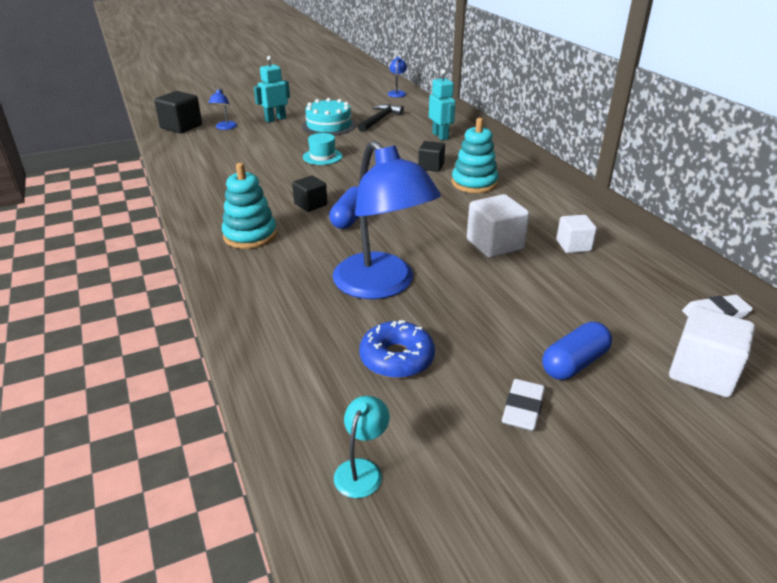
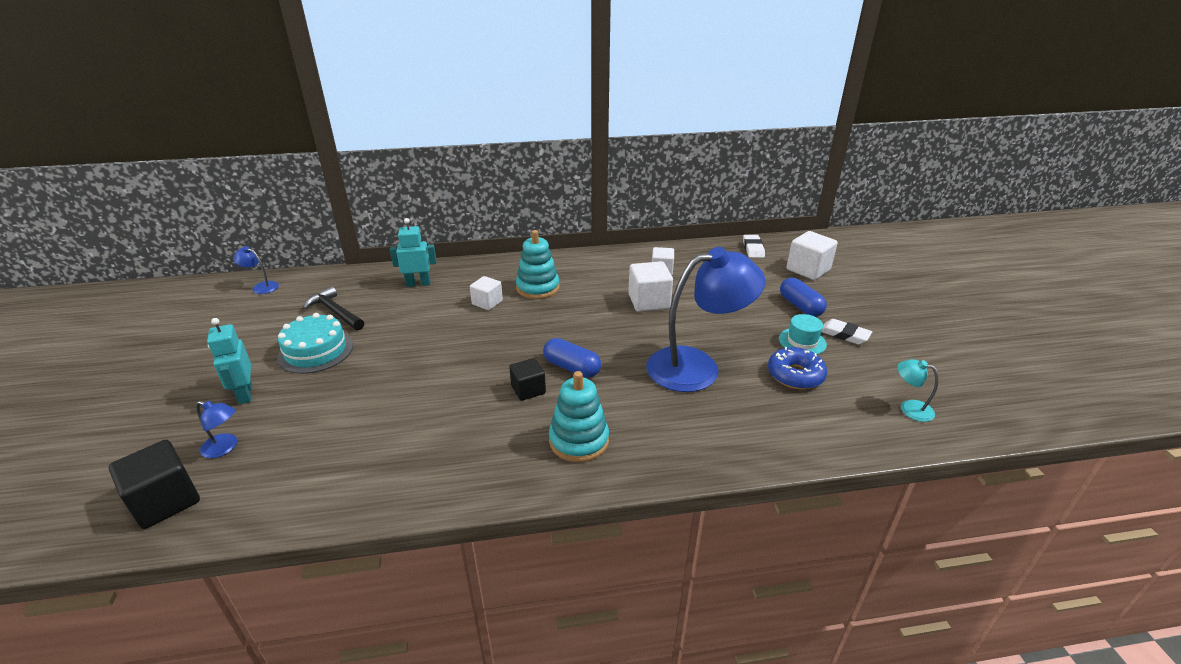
camera: 75 degrees left, 0 degrees up
turquoise hat [303,133,343,165] -> turquoise hat moved to [779,314,827,355]
black cube [418,141,445,172] -> white cube [470,276,503,310]

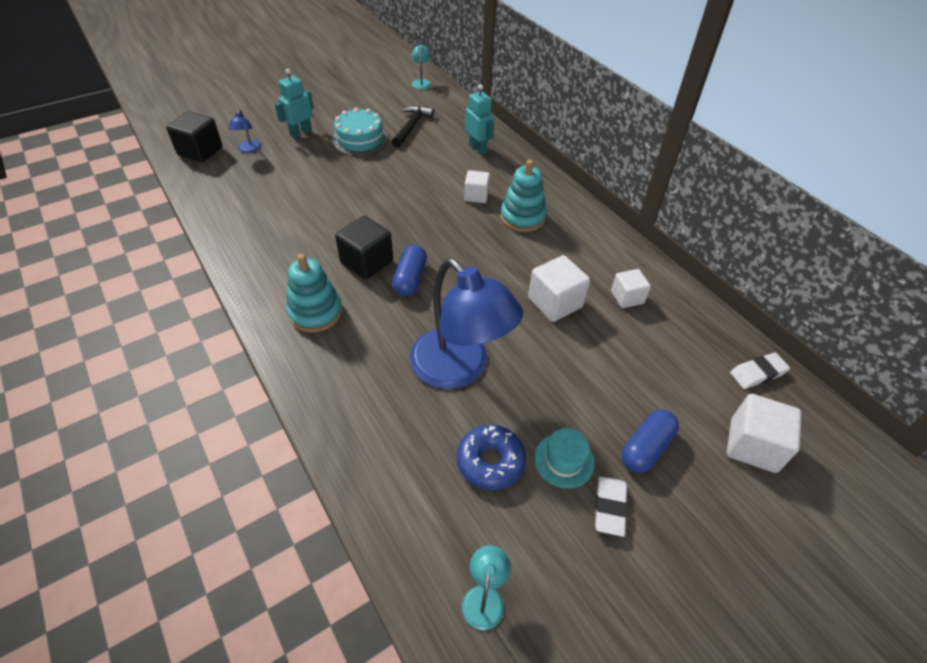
camera: 65 degrees right, 15 degrees up
blue lamp [233,246,279,294] -> turquoise lamp [412,45,432,90]
black cube [509,358,546,401] -> black cube [335,216,393,279], size x1.56

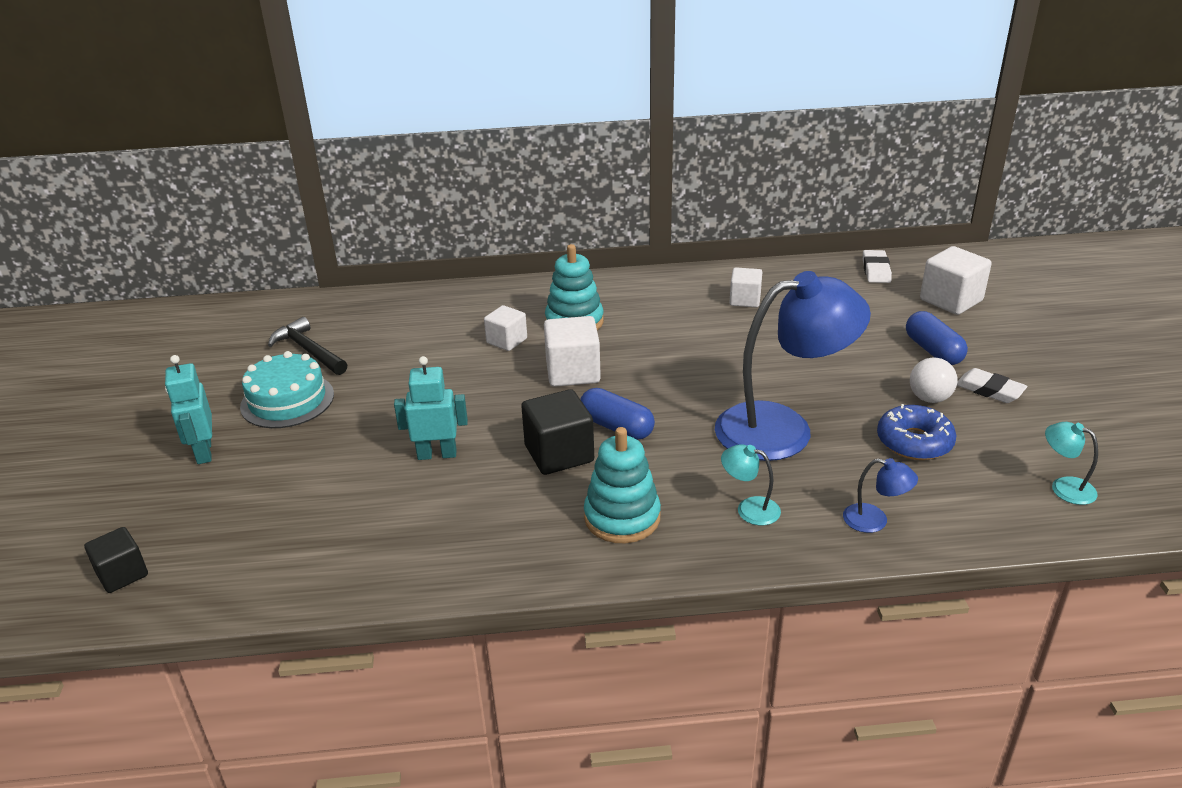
camera: 60 degrees left, 15 degrees down
black cube [166,111,223,162] -> black cube [84,527,148,593], size x0.64
blue lamp [229,110,262,153] -> blue lamp moved to [843,458,918,533]
turquoise lamp [412,45,432,90] -> turquoise lamp moved to [721,444,781,525]
turquoise robot [465,84,494,155] -> turquoise robot moved to [394,356,468,460]
white cube [528,255,590,322] -> white cube moved to [544,316,601,387]
turquoise hat [534,428,595,488] -> white ball [910,357,958,403]

